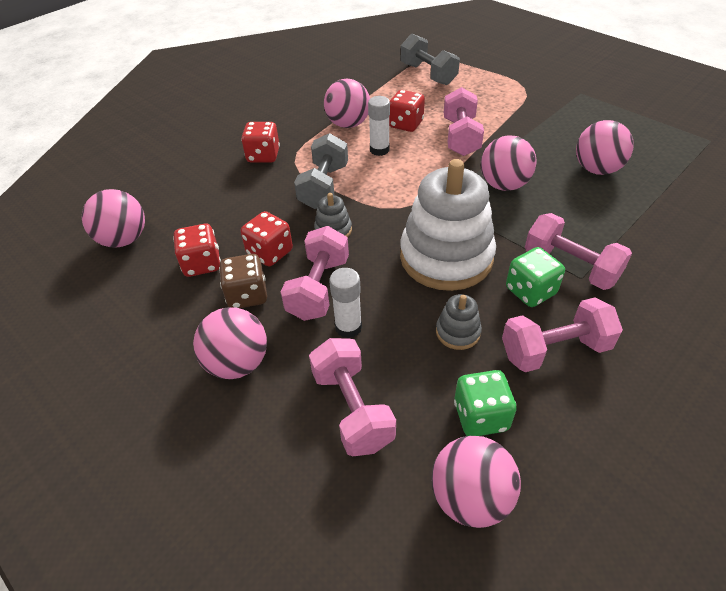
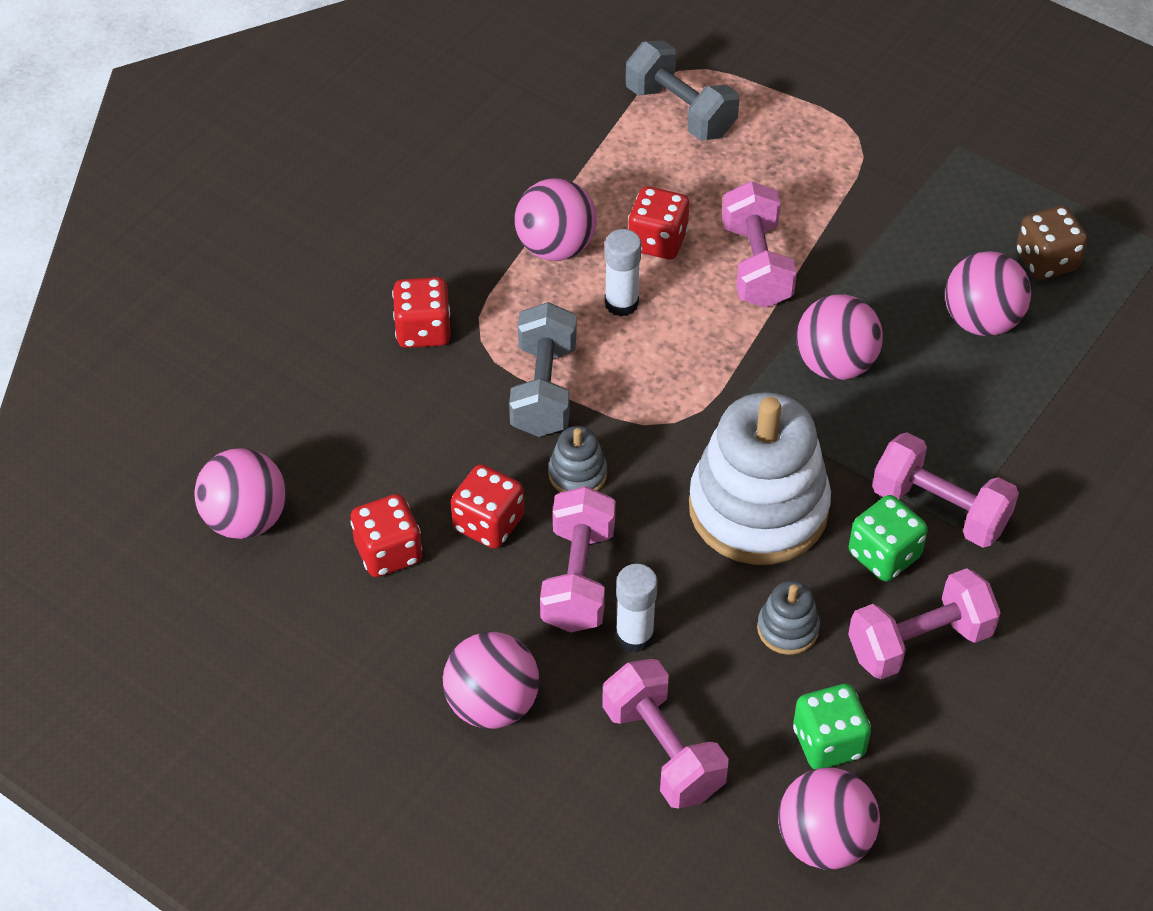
camera: 10 degrees left, 5 degrees up
brown dice [219,254,267,308] -> brown dice moved to [1016,206,1088,280]

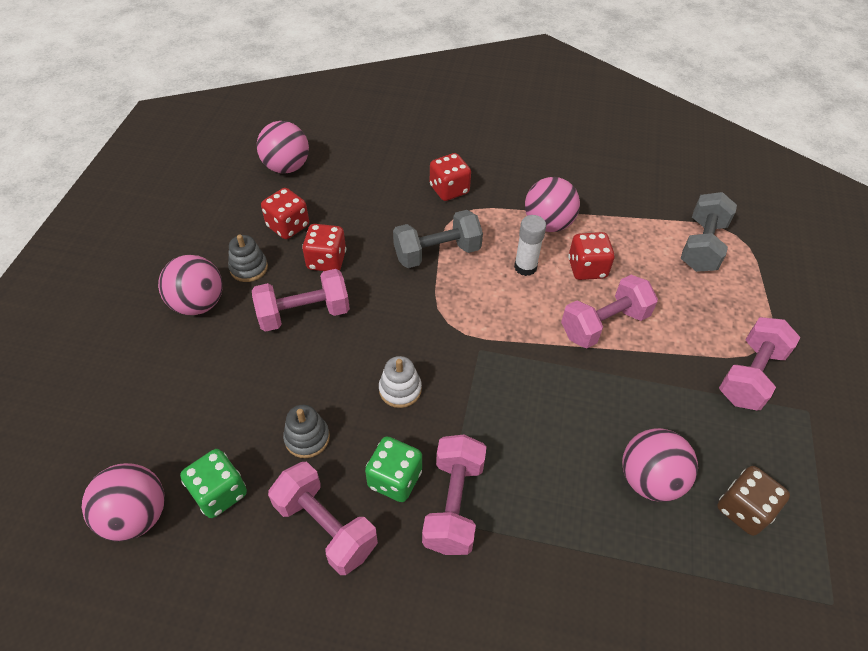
camera: 65 degrees right, 0 degrees up
grey stacking toy [548,426,607,492] -> grey stacking toy moved to [228,234,268,282]
pink dumbbell [602,659,729,809] -> pink dumbbell moved to [719,317,801,410]
white glue stick [616,564,658,653] -> none
white stacking toy [689,392,831,565] -> white stacking toy [379,356,422,408], size x0.43
pink ball [796,294,883,380] -> none

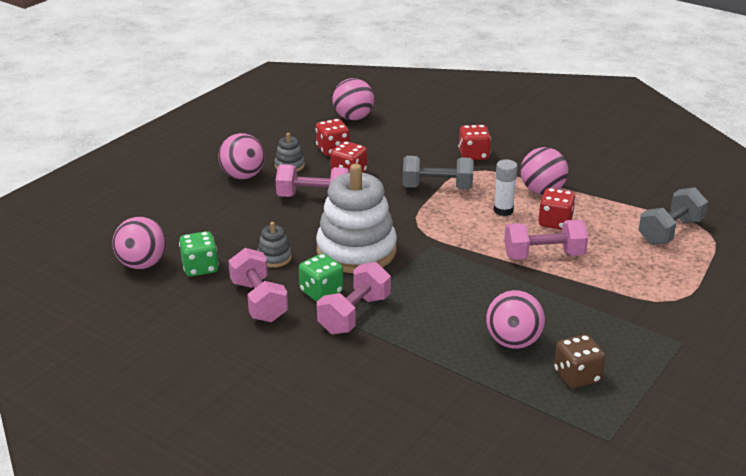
camera: 25 degrees right, 20 degrees down
white stacking toy [379,356,422,408] -> white stacking toy [316,164,397,273], size x2.35
pink dumbbell [719,317,801,410] -> none

